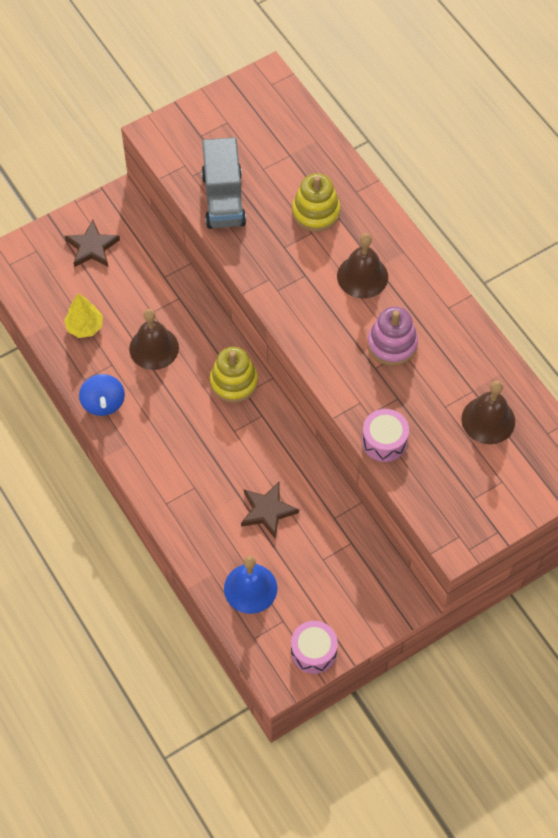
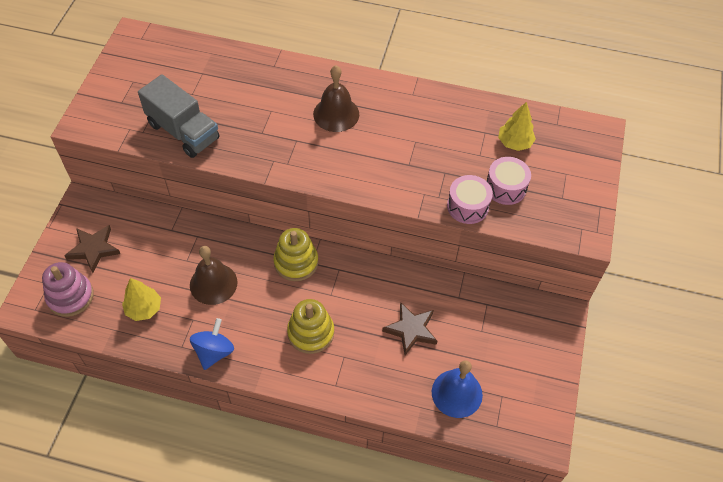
camera: 45 degrees left, 5 degrees down
blue spinning top [79,374,125,416] -> blue spinning top turned 105 degrees counterclockwise [190,318,234,370]
pink drum [291,621,338,674] -> pink drum moved to [487,157,531,205]
yellow stacking toy [292,173,340,232] -> yellow stacking toy moved to [287,299,334,354]
pink stacking toy [367,306,418,366] -> pink stacking toy moved to [42,262,94,317]
brown bell [461,381,515,444] -> yellow tree [498,102,536,151]

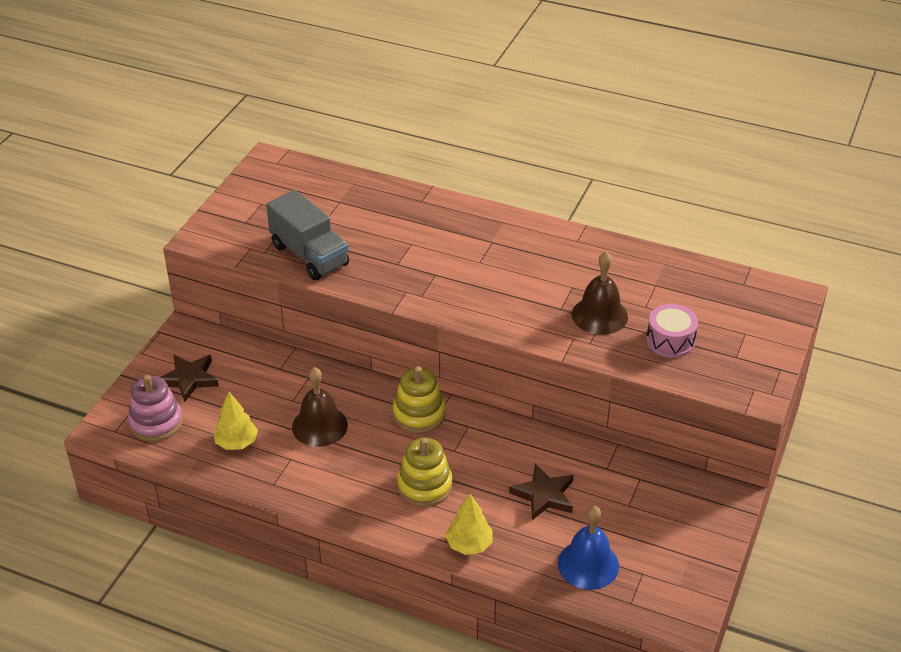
camera: 10 degrees right, 15 degrees down
blue spinning top [190,318,234,370] -> none
brown bell [313,65,359,132] -> brown bell moved to [572,252,628,335]
pink drum [447,175,493,224] -> none
yellow tree [498,102,536,151] -> yellow tree moved to [445,494,493,555]

